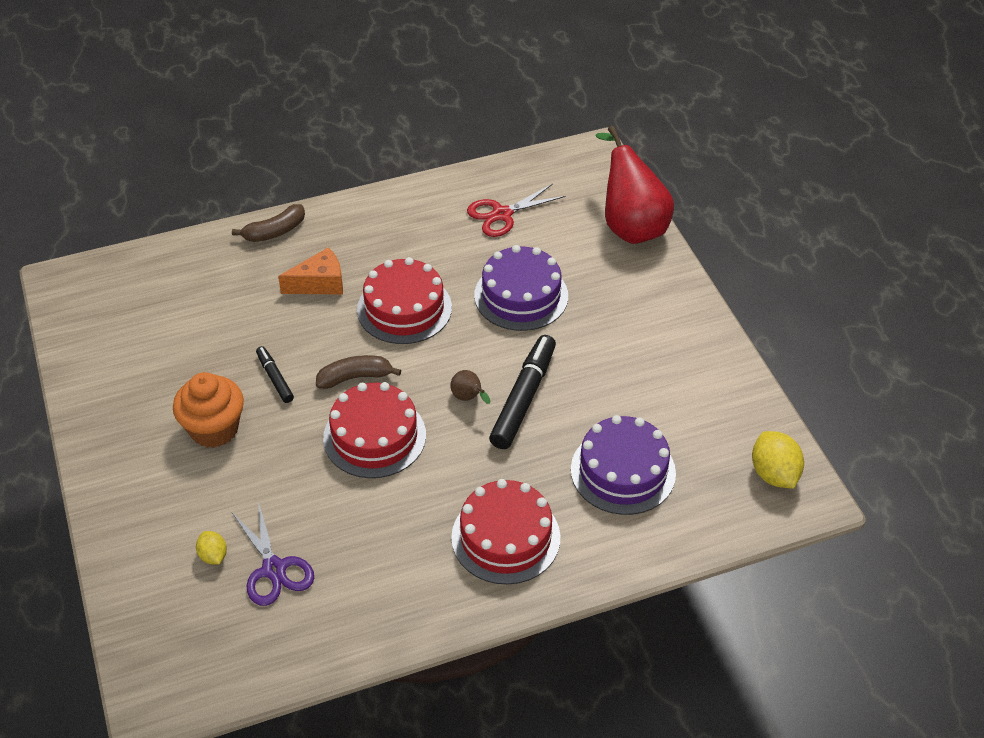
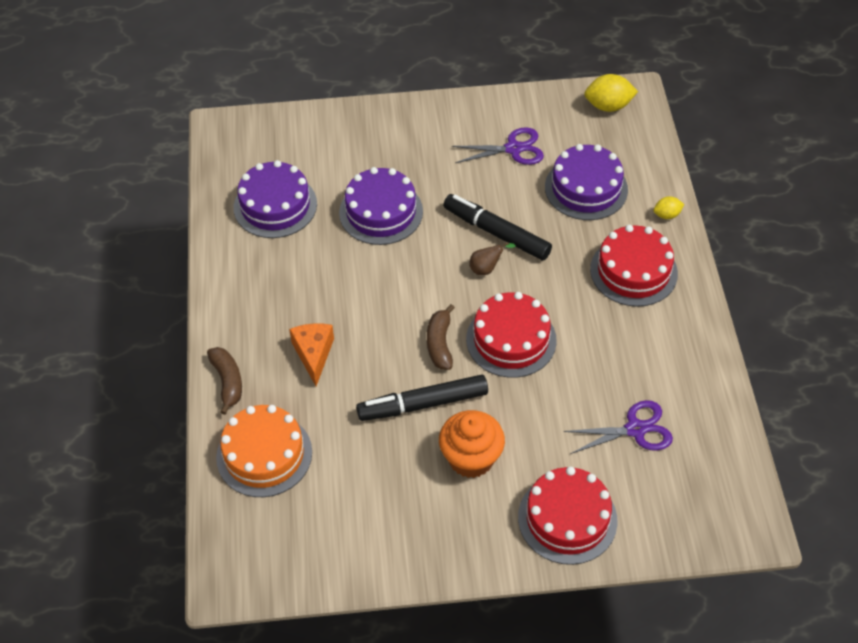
camera: 75 degrees left, 5 degrees up
yellow lemon [196,531,227,565] -> yellow lemon moved to [653,196,685,219]
black marker [256,346,294,403] -> black marker [356,375,488,421], size x1.88
red cake [357,257,452,344] -> red cake moved to [518,467,618,565]
red scissors [467,184,565,237] -> purple cake [234,160,317,238]
red pear [595,126,674,244] -> none
none -> orange cake [216,405,312,497]
none -> purple scissors [452,127,544,165]

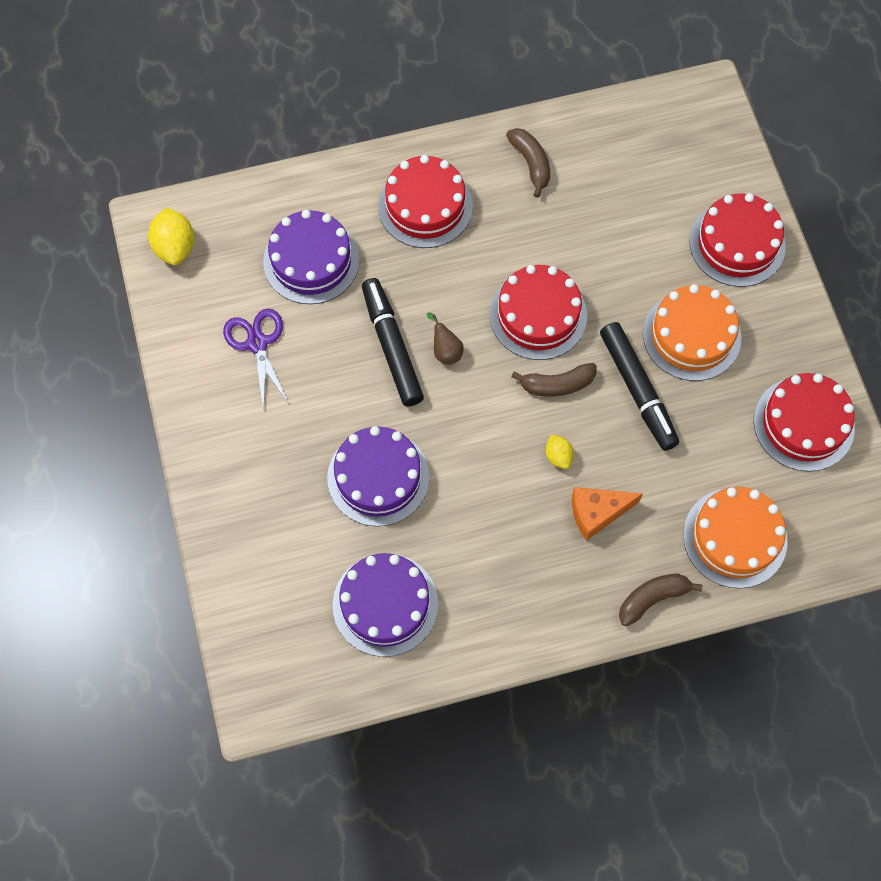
camera: 100 degrees left, 15 degrees up
orange cupcake [439,410,505,478] -> orange cake [643,284,741,381]
black marker [443,194,552,261] -> black marker turned 135 degrees clockwise [362,278,424,407]
purple scissors [564,400,673,454] -> none
yellow lemon [653,196,685,219] -> yellow lemon moved to [546,435,574,469]
none -> brown banana [506,128,550,198]
none -> red cake [754,373,855,471]

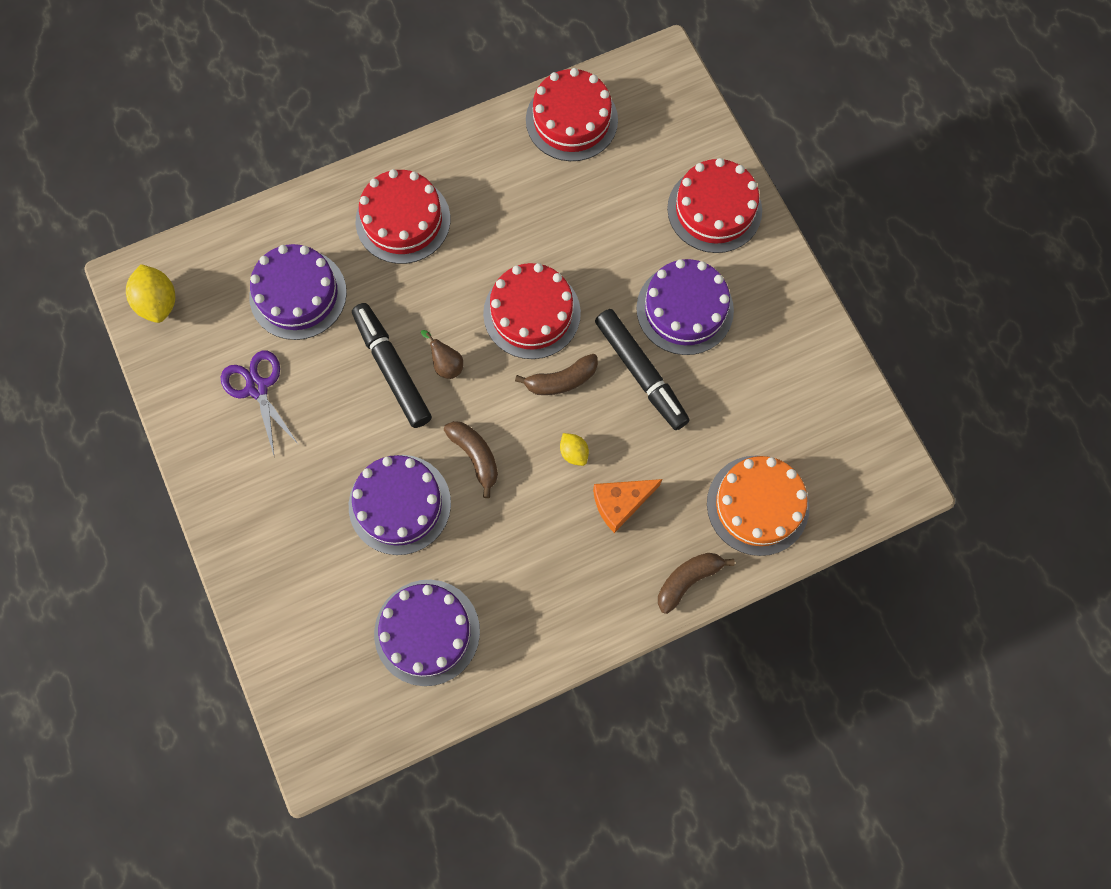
camera: 10 degrees left, 5 degrees up
brown banana [506,128,550,198] -> brown banana moved to [444,421,498,498]
orange cake [643,284,741,381] -> purple cake [636,259,734,355]
red cake [754,373,855,471] -> red cake moved to [526,68,618,161]

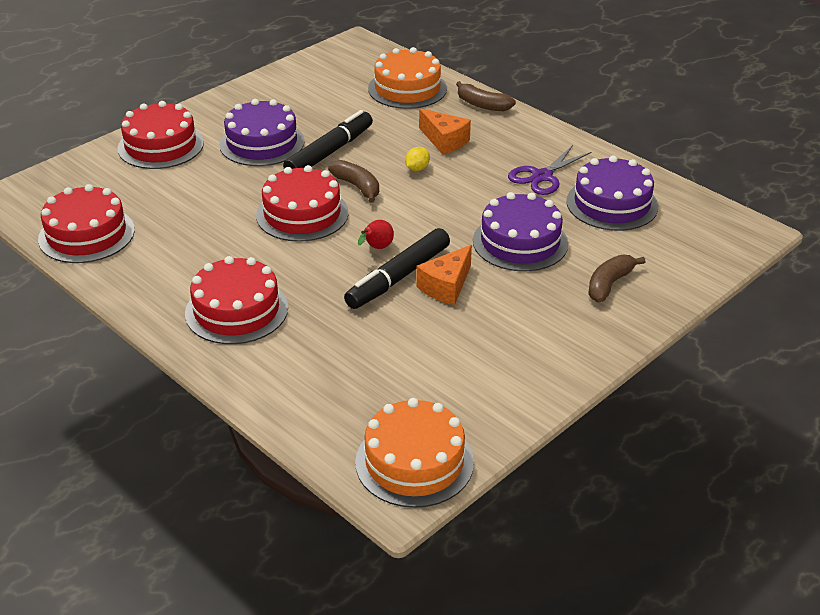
camera: 110 degrees left, 35 degrees down
yellow lemon [126,264,175,323] -> orange cake [355,398,474,508]
purple scissors [221,351,299,455] -> purple scissors moved to [508,145,592,195]
purple cake [249,244,347,340] -> none
brown pear [421,330,463,379] -> red pear [358,220,394,249]
brown banana [444,421,498,498] -> brown banana moved to [588,255,646,302]
none -> orange cheese [416,245,472,305]

